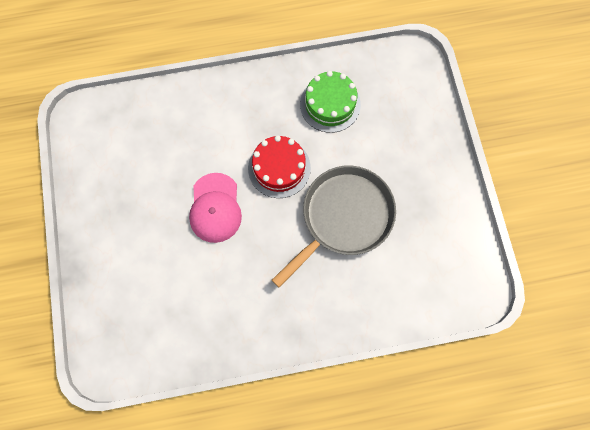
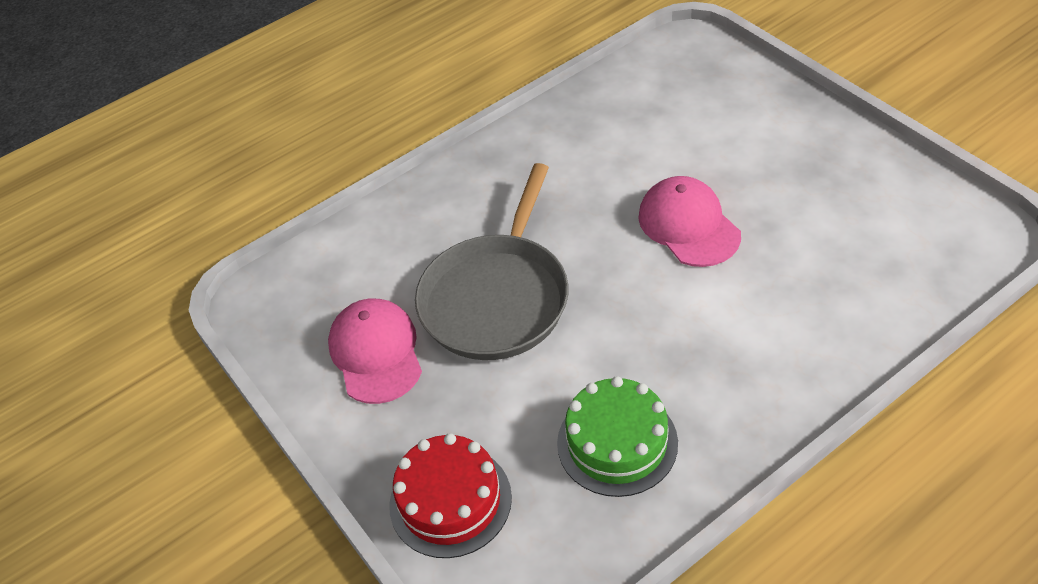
camera: 160 degrees right, 25 degrees down
red cake [248,135,311,198] -> red cake moved to [389,433,512,558]
none -> pink cap [328,299,422,404]

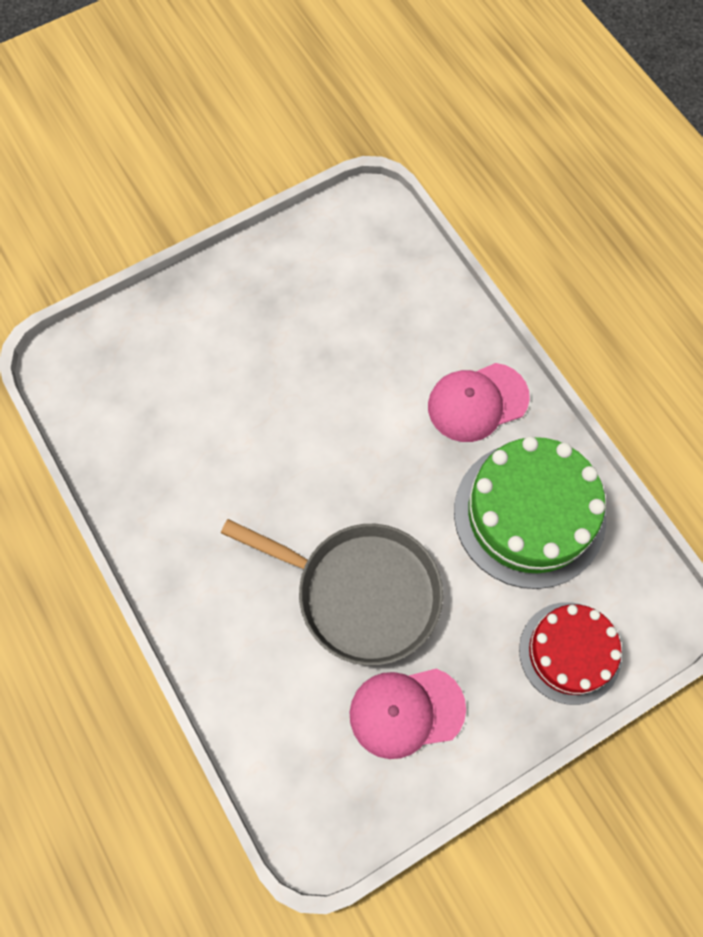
camera: 90 degrees left, 20 degrees up
green cake [557,376,678,497] -> green cake [454,436,606,589], size x1.57
pink cap [638,176,741,267] -> pink cap moved to [428,363,530,442]

